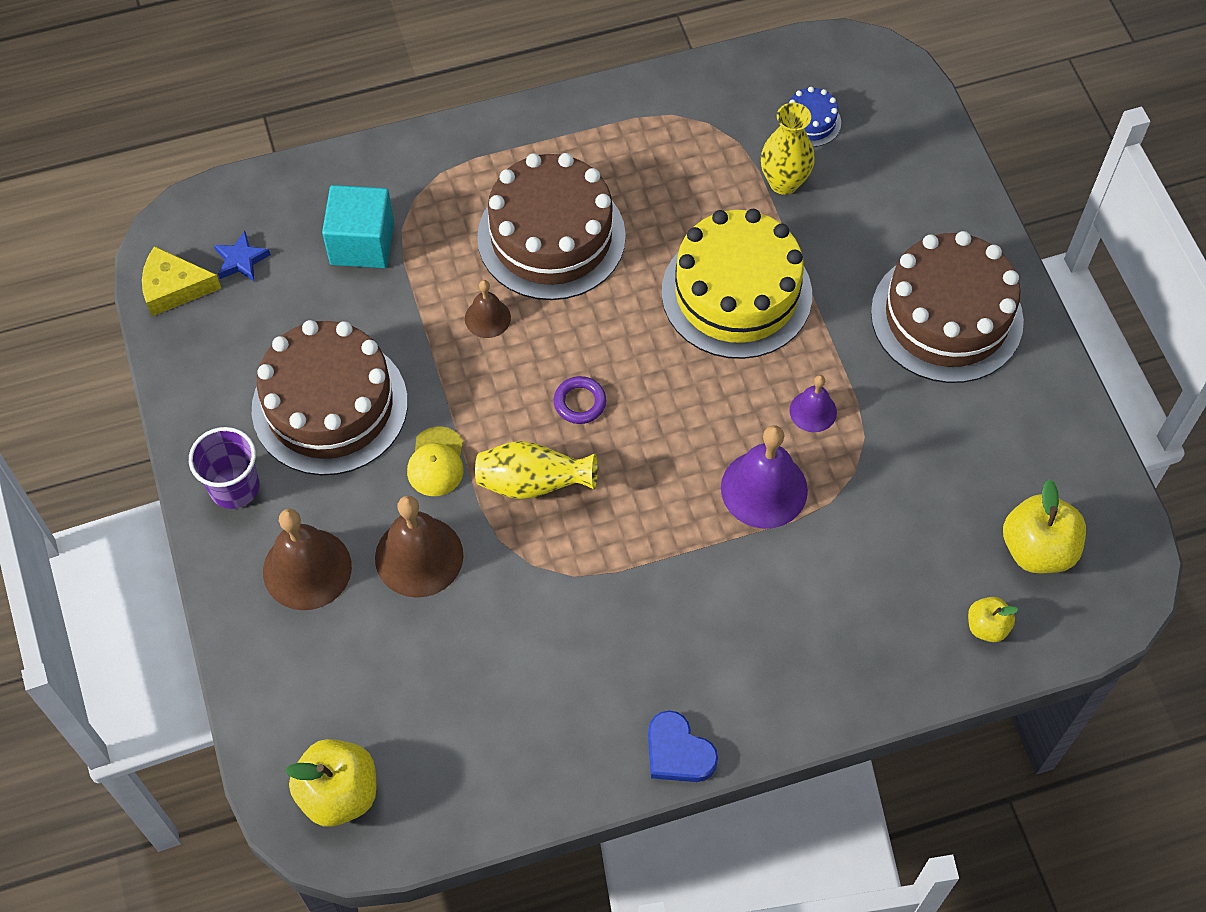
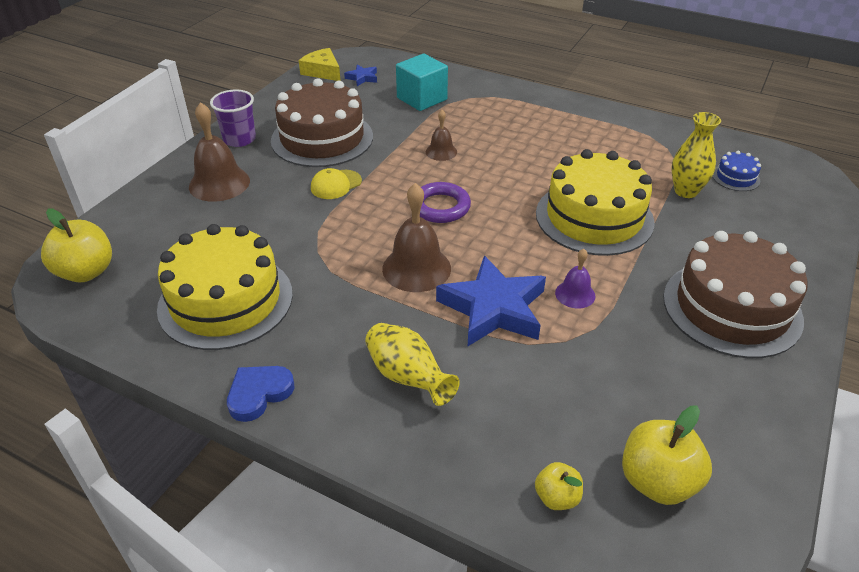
camera: 45 degrees right, 20 degrees down
brown bell [375,496,464,598] -> brown bell moved to [382,183,451,292]
yellow vase [475,441,598,499] -> yellow vase moved to [365,323,460,406]
brown cake [477,153,626,300] -> none
purple ring [554,376,606,424] -> purple ring [420,182,471,223], size x1.54
blue heart [648,711,718,782] -> blue heart turned 45 degrees clockwise [227,366,295,422]
purple bell [721,425,808,529] -> blue star [436,255,546,347]
none -> yellow cake [157,224,293,350]

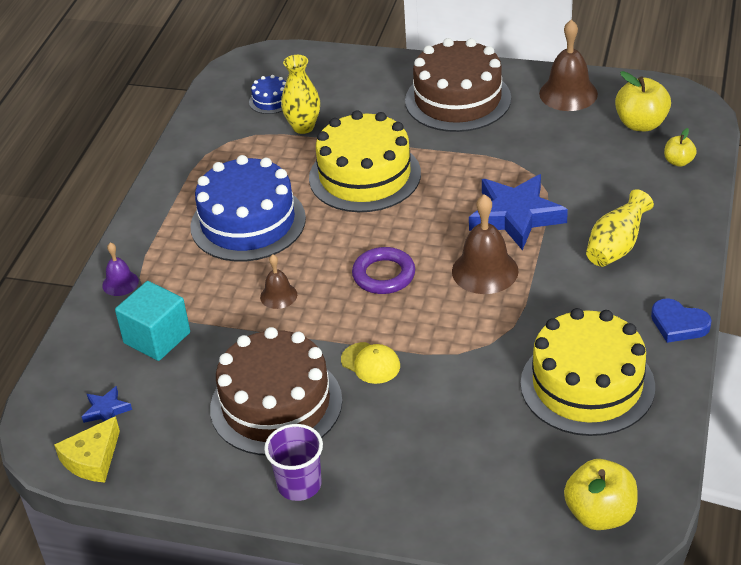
camera: 100 degrees left, 0 degrees up
brown bell [189,102,250,202] -> brown bell moved to [539,19,598,111]
purple bell [555,249,596,309] -> purple bell moved to [102,242,139,296]
none -> blue cake [190,155,306,261]

